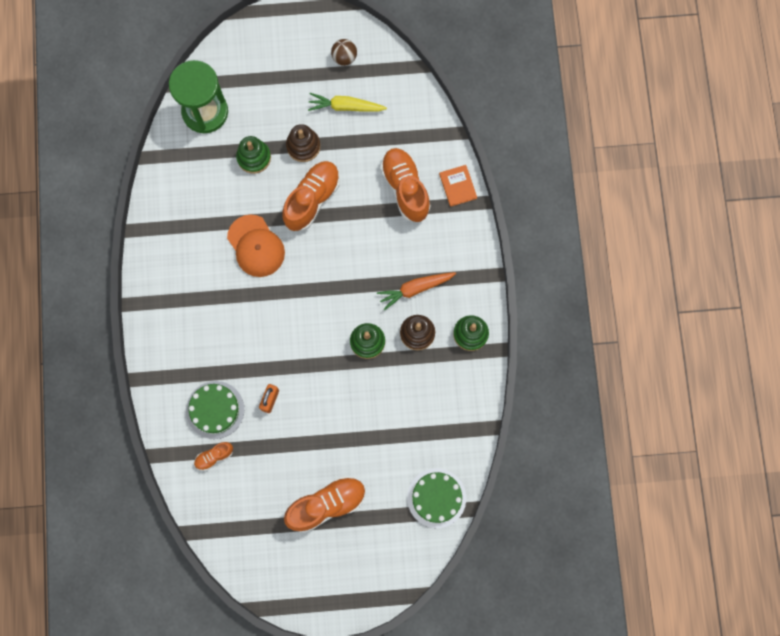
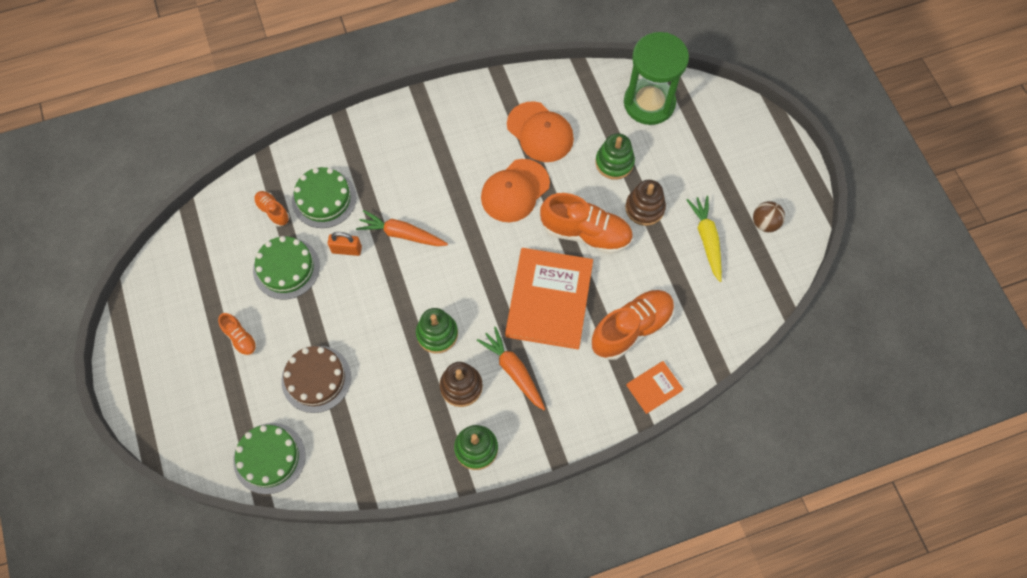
camera: 75 degrees right, 10 degrees down
orange shoe [284,476,366,533] -> orange shoe [218,313,257,356], size x0.50
none -> green cake [253,236,320,300]
none -> brown cake [281,346,351,413]
none -> orange carrot [356,210,448,246]
none -> orange book [505,248,593,349]
none -> orange cap [507,101,574,162]

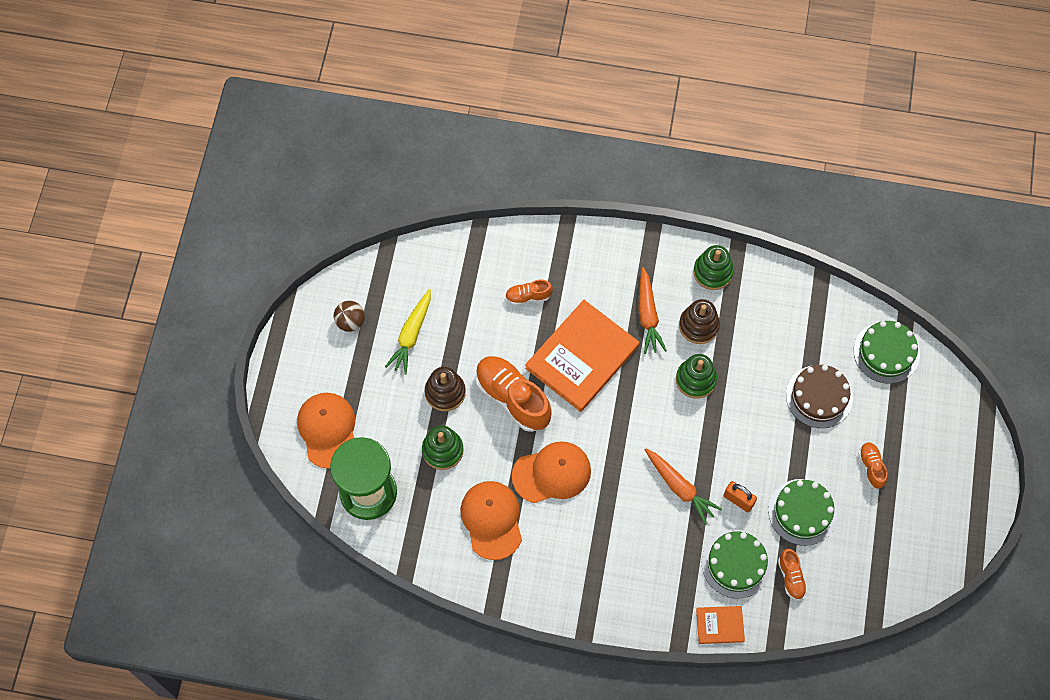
camera: 150 degrees left, 0 degrees up
orange shoe [592,290,675,360] -> orange shoe [505,280,553,305], size x0.50
orange book [626,361,683,414] -> orange book moved to [696,606,745,644]
none -> orange cap [297,393,355,469]

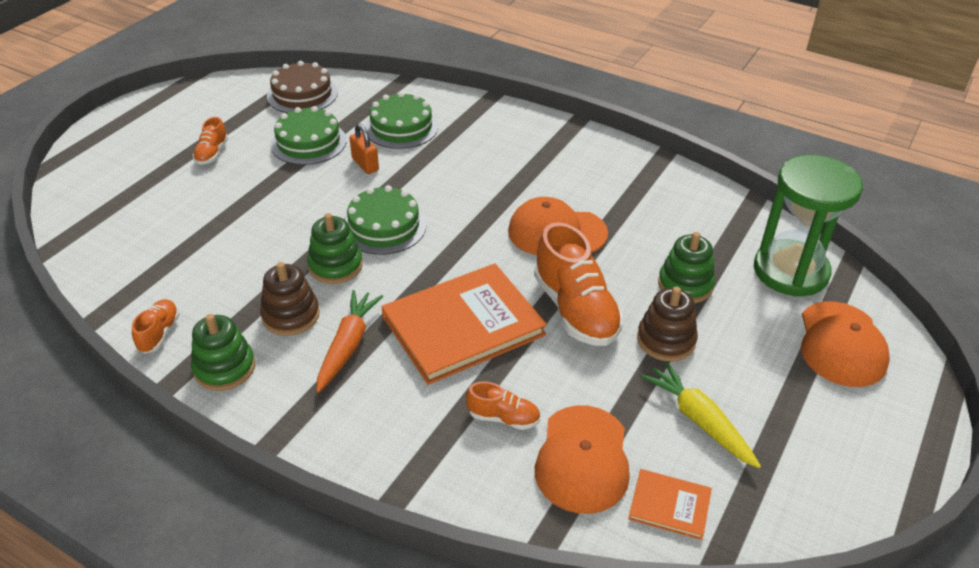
camera: 160 degrees left, 25 degrees down
brown ball [334,301,365,332] -> none
yellow carrot [385,289,431,374] -> yellow carrot turned 75 degrees counterclockwise [641,361,761,468]
orange cap [460,481,522,560] -> orange cap moved to [535,405,630,514]
orange carrot [645,449,722,525] -> none
orange book [696,606,745,644] -> orange book moved to [628,469,712,540]
orange shoe [778,549,808,600] -> orange shoe moved to [132,299,179,353]
brown cake [786,365,853,428] -> brown cake moved to [267,61,338,113]
green cake [854,321,920,384] -> green cake moved to [345,185,426,255]

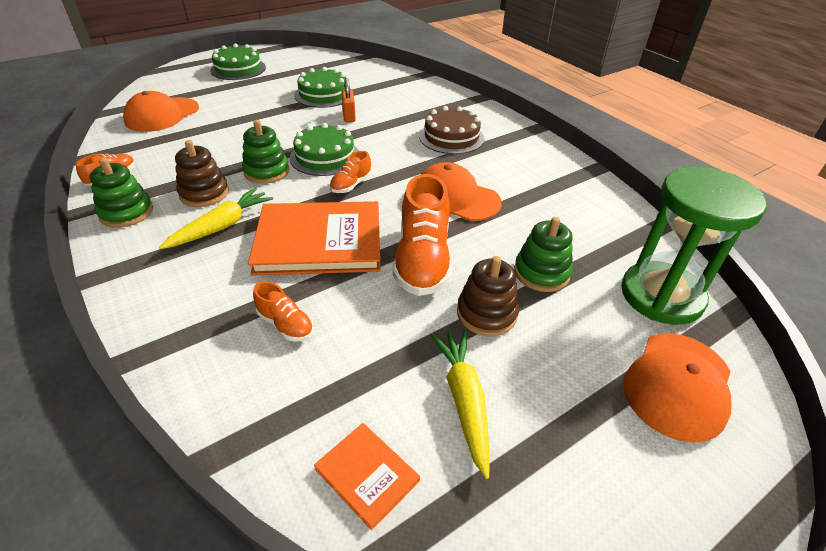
camera: 25 degrees right, 0 degrees up
orange shoe [193,117,228,165] -> orange shoe moved to [330,151,371,193]
brown cake [267,61,338,113] -> brown cake moved to [419,106,485,154]
orange carrot [317,290,383,393] -> yellow carrot [159,188,273,249]
green cake [365,92,438,149] -> green cake moved to [210,44,266,80]
orange cap [535,405,630,514] -> orange cap moved to [123,91,199,132]

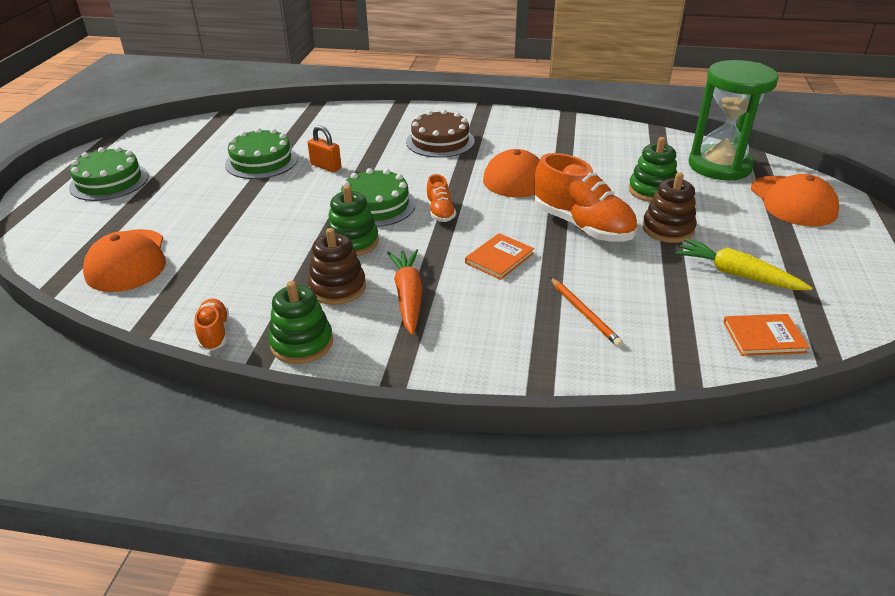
camera: 45 degrees left, 5 degrees down
yellow carrot [159,188,273,249] -> orange carrot [387,249,423,335]
orange book [248,201,381,275] -> orange book [465,233,534,280], size x0.46
orange shoe [253,281,314,342] -> orange pencil [550,277,623,347]

